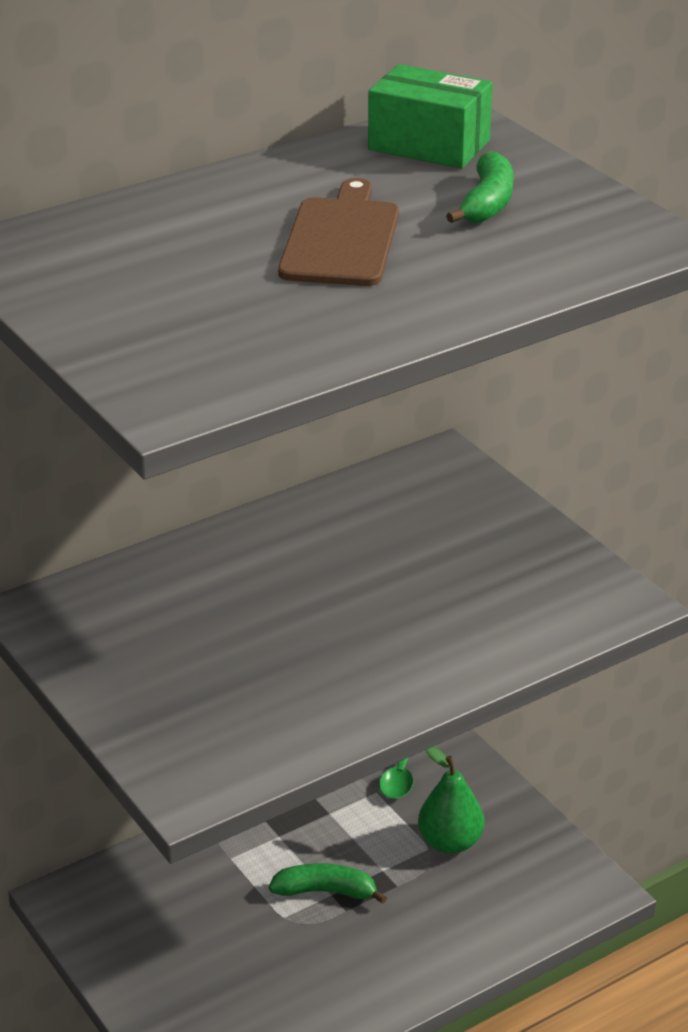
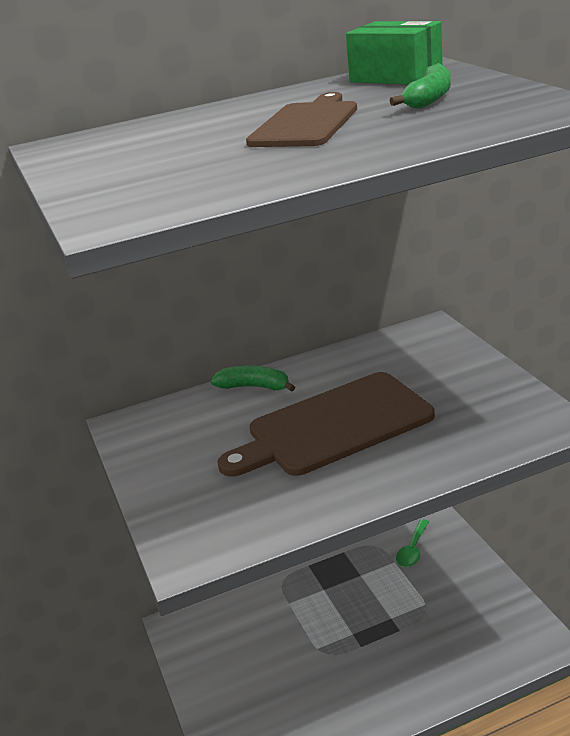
camera: 15 degrees right, 5 degrees down
green banana [269,864,387,904] -> green banana moved to [211,366,295,392]
green pear [418,746,484,854] -> none
none -> brown cutting board [217,372,435,477]

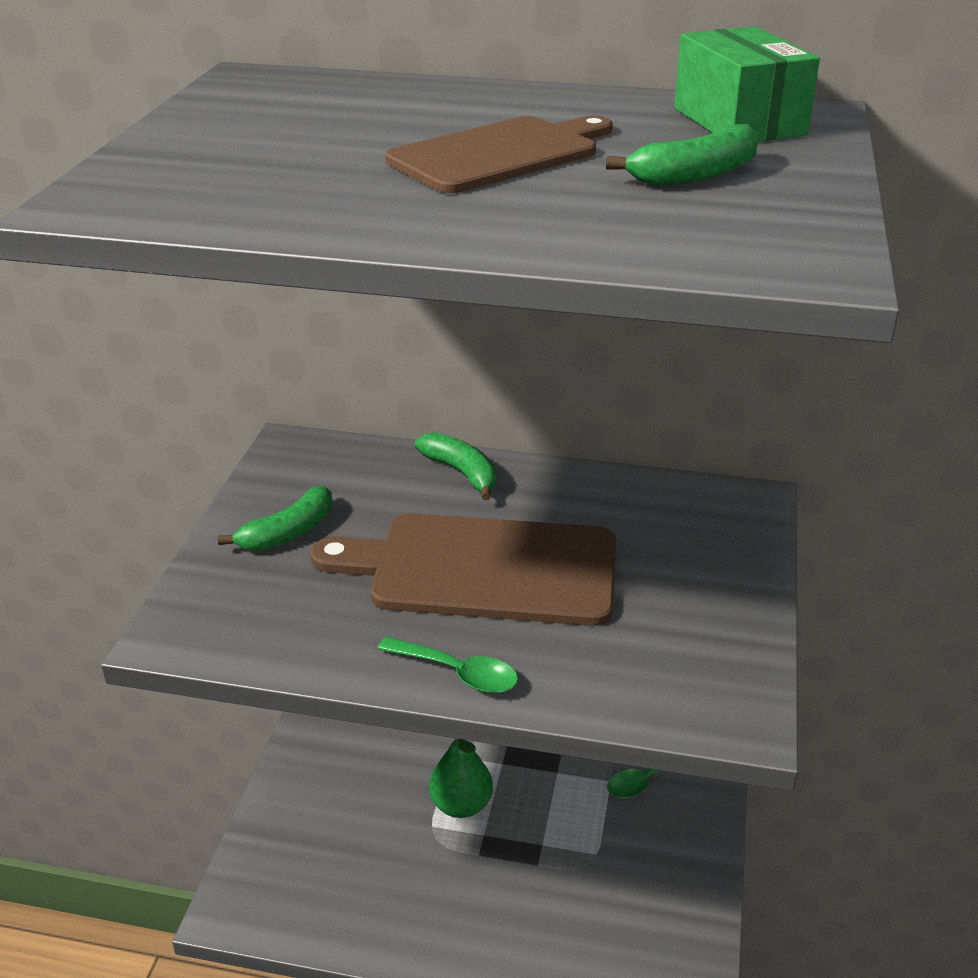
camera: 30 degrees right, 5 degrees up
none -> green banana [218,486,332,551]
none -> green spoon [377,636,518,693]
none -> green pear [429,739,493,818]

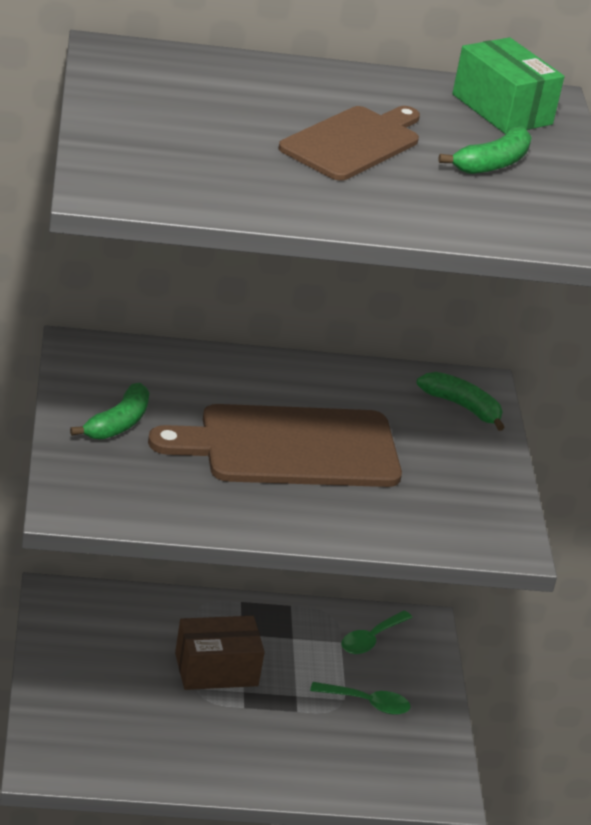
camera: 20 degrees left, 0 degrees up
green spoon [377,636,518,693] -> green spoon moved to [310,682,410,715]
green banana [415,432,497,500] -> green banana moved to [417,372,505,431]
green pear [429,739,493,818] -> brown box [175,616,265,690]

